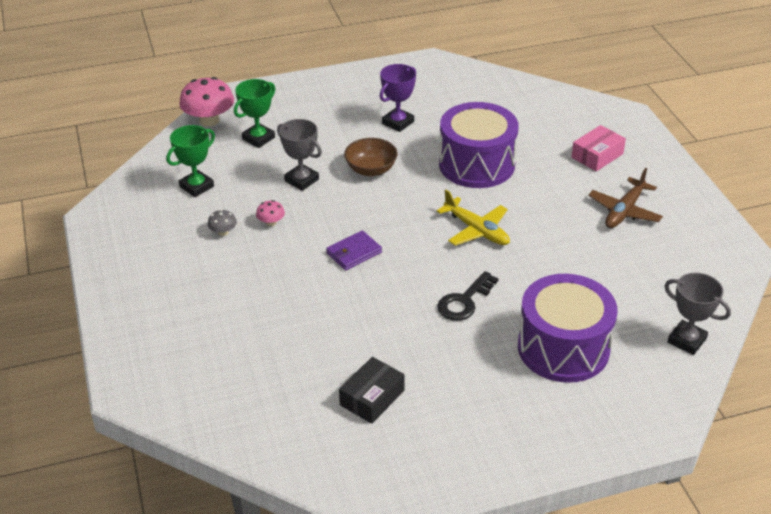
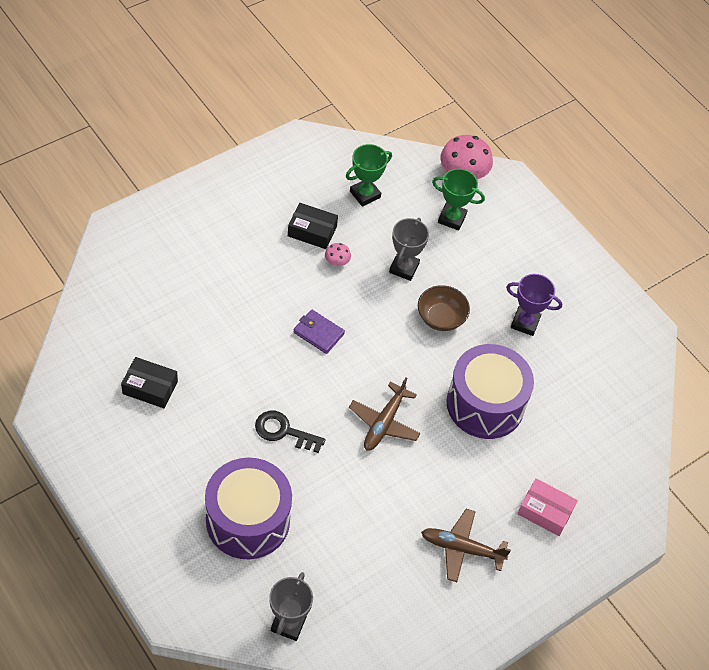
camera: 65 degrees right, 15 degrees up
green trophy [166,125,215,197] -> green trophy turned 60 degrees counterclockwise [346,144,392,207]
grey mushroom [208,209,237,236] -> black box [288,203,338,249]
yellow plane [437,190,510,246] -> brown plane [349,378,421,451]

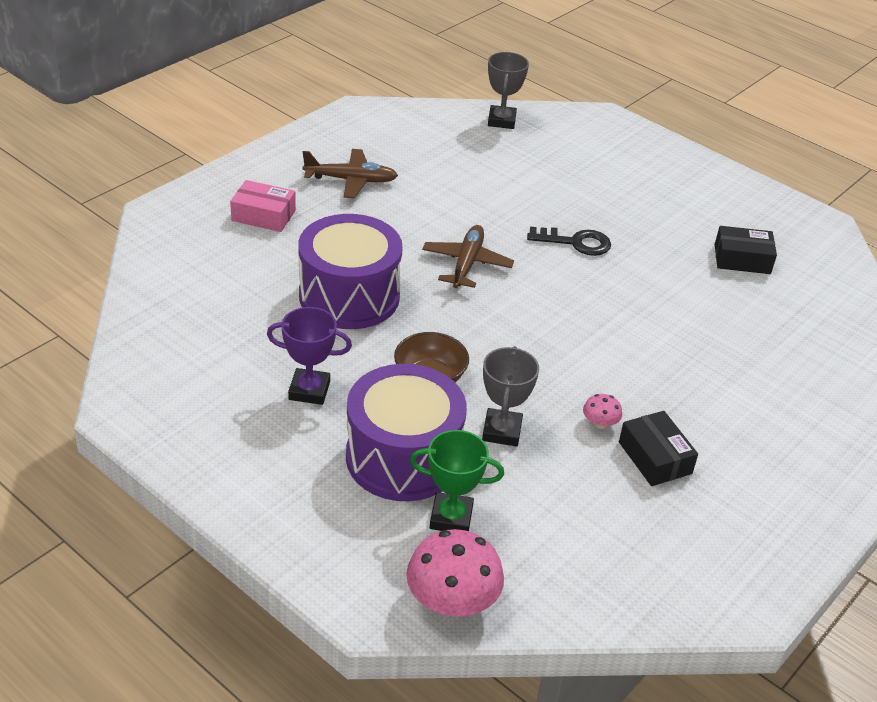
camera: 170 degrees right, 15 degrees down
purple drum [205,458,292,559] -> purple drum moved to [346,364,467,501]
black box [288,203,338,249] -> black box turned 60 degrees clockwise [619,411,698,486]
purple wallet [293,310,345,354] -> none
green trophy [346,144,392,207] -> none

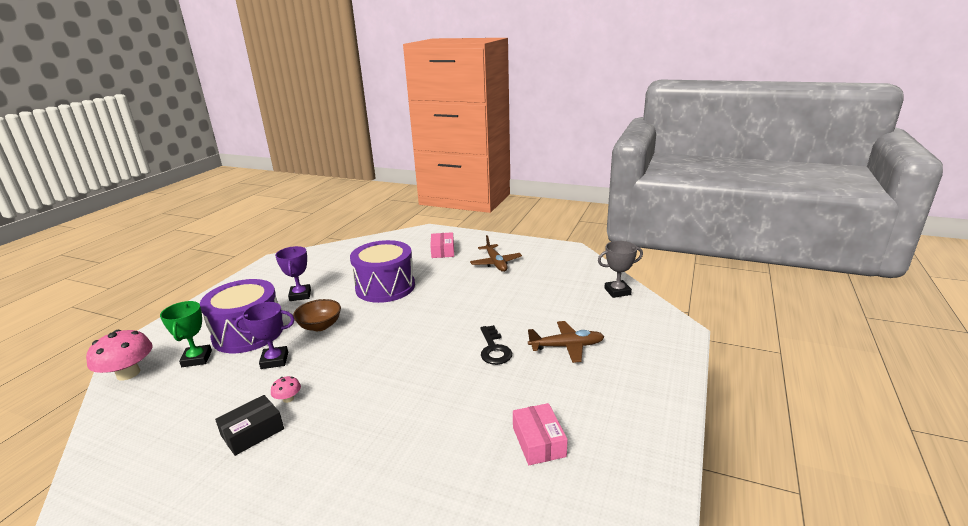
camera: 75 degrees right, 15 degrees down
brown plane [422,225,514,288] -> brown plane moved to [528,321,604,363]
grey trophy [482,346,539,446] -> purple trophy [234,302,295,369]
black box [715,226,777,274] -> pink box [513,403,568,465]

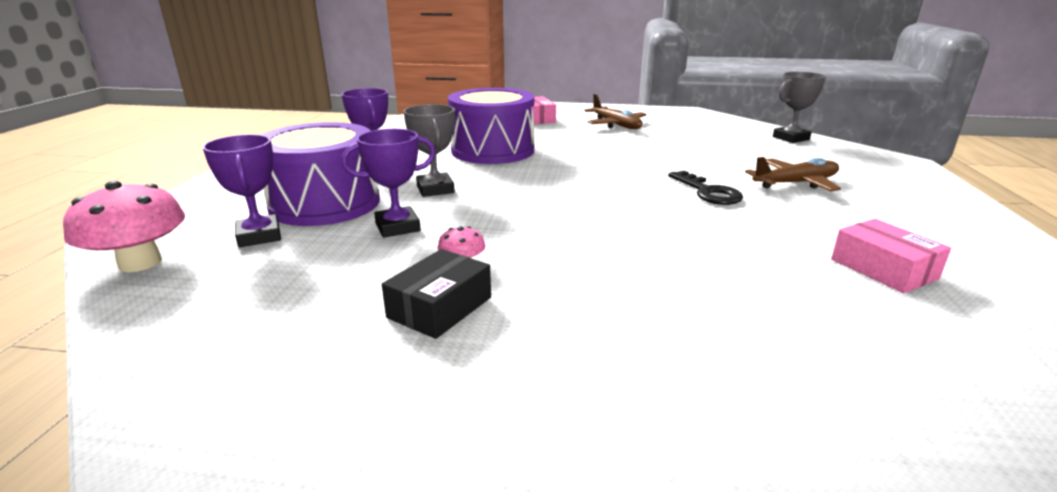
camera: 15 degrees left, 0 degrees up
green trophy [160,301,212,367] -> purple trophy [202,134,281,247]
brown bowl [293,299,341,331] -> grey trophy [404,104,455,197]

